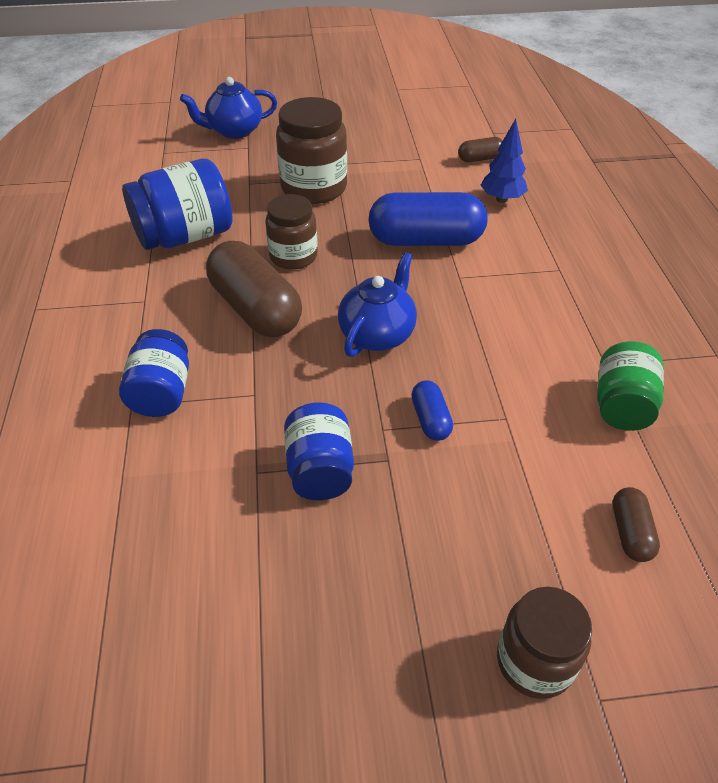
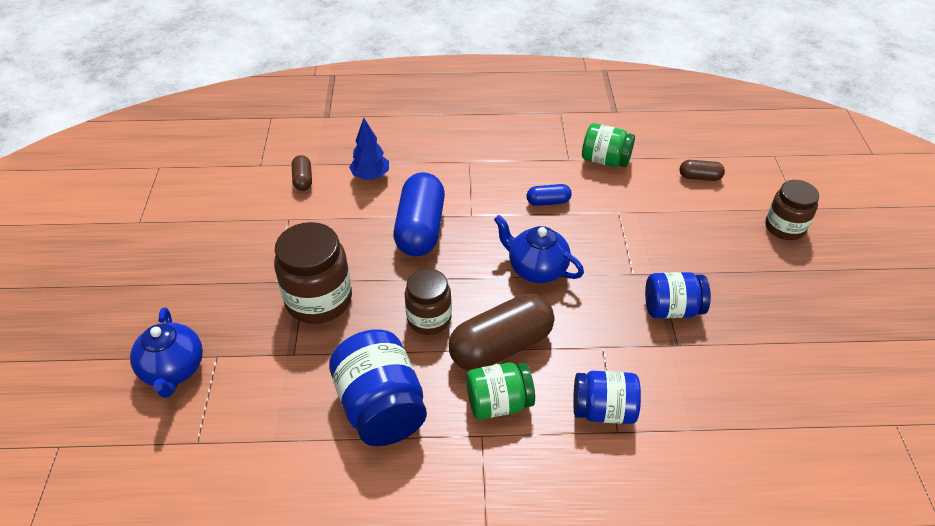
camera: 85 degrees left, 0 degrees up
blue capsule [411,381,453,441] -> blue capsule moved to [527,184,572,206]
none -> green jar [466,362,535,419]

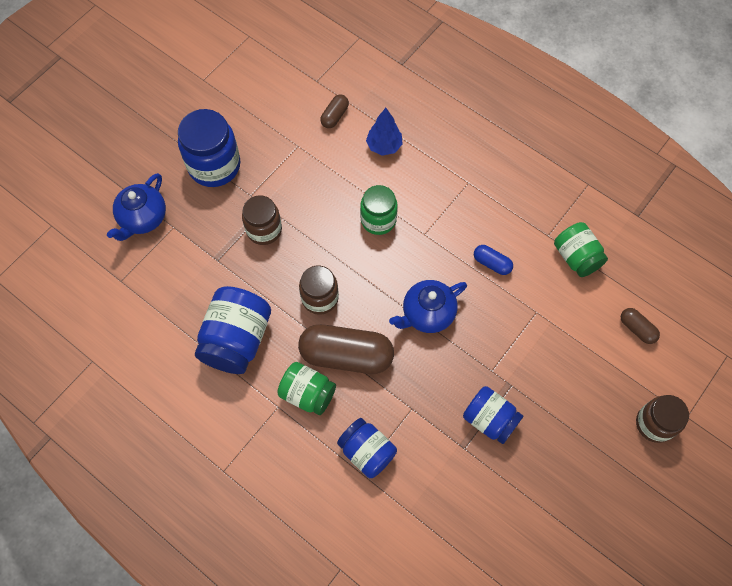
camera: 40 degrees right, 20 degrees up
brown jar [274,222,352,324] -> brown jar [242,195,282,245], size x0.65
blue capsule [394,172,445,256] -> green jar [360,185,398,235]
blue teapot [494,215,584,283] -> blue teapot turned 105 degrees counterclockwise [389,280,467,333]
none -> blue jar [178,109,240,187]

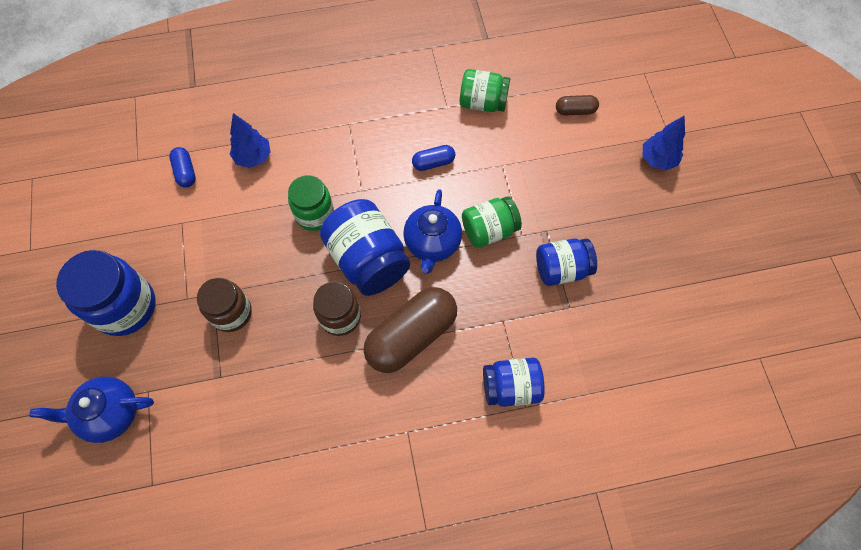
camera: 50 degrees left, 0 degrees up
blue teapot [107,173,166,241] -> blue teapot turned 105 degrees clockwise [29,377,154,443]
blue jar [195,286,271,374] -> blue jar moved to [320,199,410,296]
green jar [277,362,336,415] -> green jar moved to [462,196,522,248]
brown capsule [320,95,349,128] -> blue capsule [169,147,196,188]
brown jar [636,395,689,443] -> blue tree [643,116,685,170]

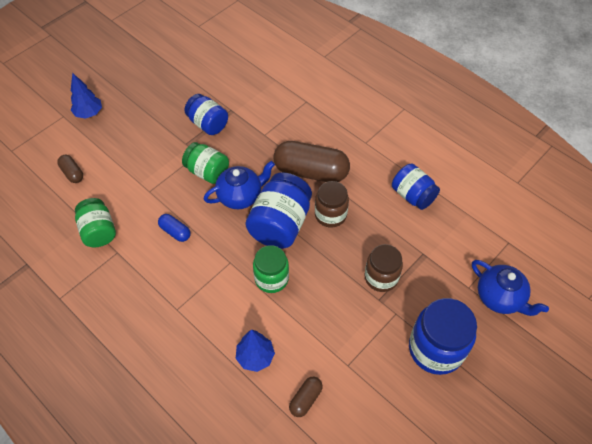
camera: 125 degrees left, 10 degrees down
blue capsule [169,147,196,188] -> brown capsule [289,376,323,417]
blue jar [483,358,545,407] -> blue jar moved to [392,164,440,210]

